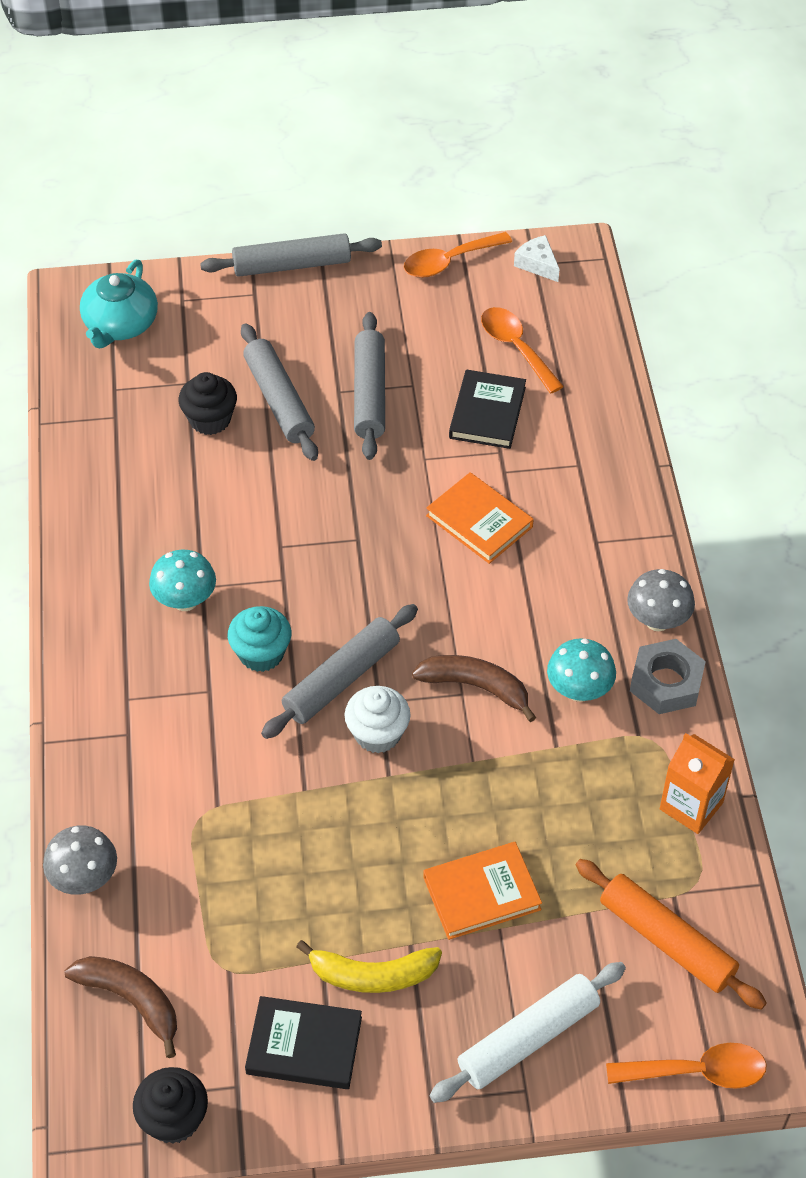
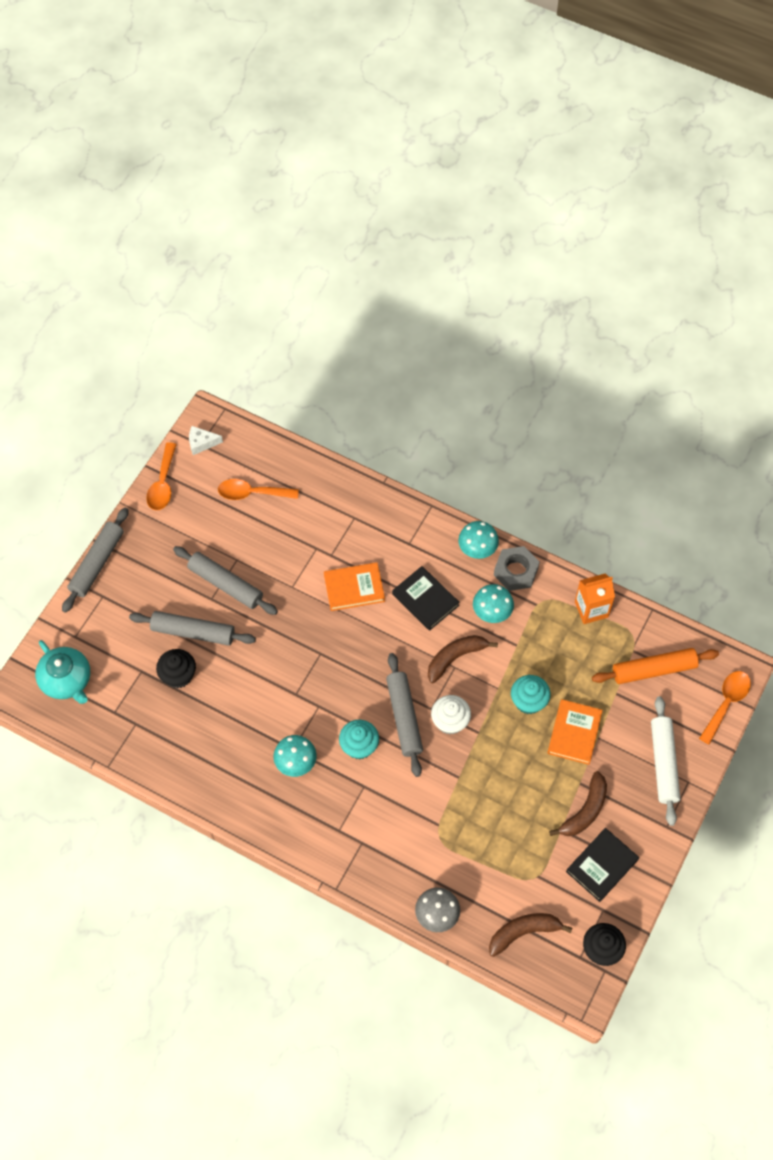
camera: 55 degrees left, 10 degrees up
yellow banana [296,940,442,993] -> brown banana [549,771,607,836]
black book [449,370,526,449] -> black book moved to [392,566,460,631]
grey mushroom [627,569,695,631] -> turquoise mushroom [458,521,499,559]
none -> turquoise cupcake [511,675,551,714]

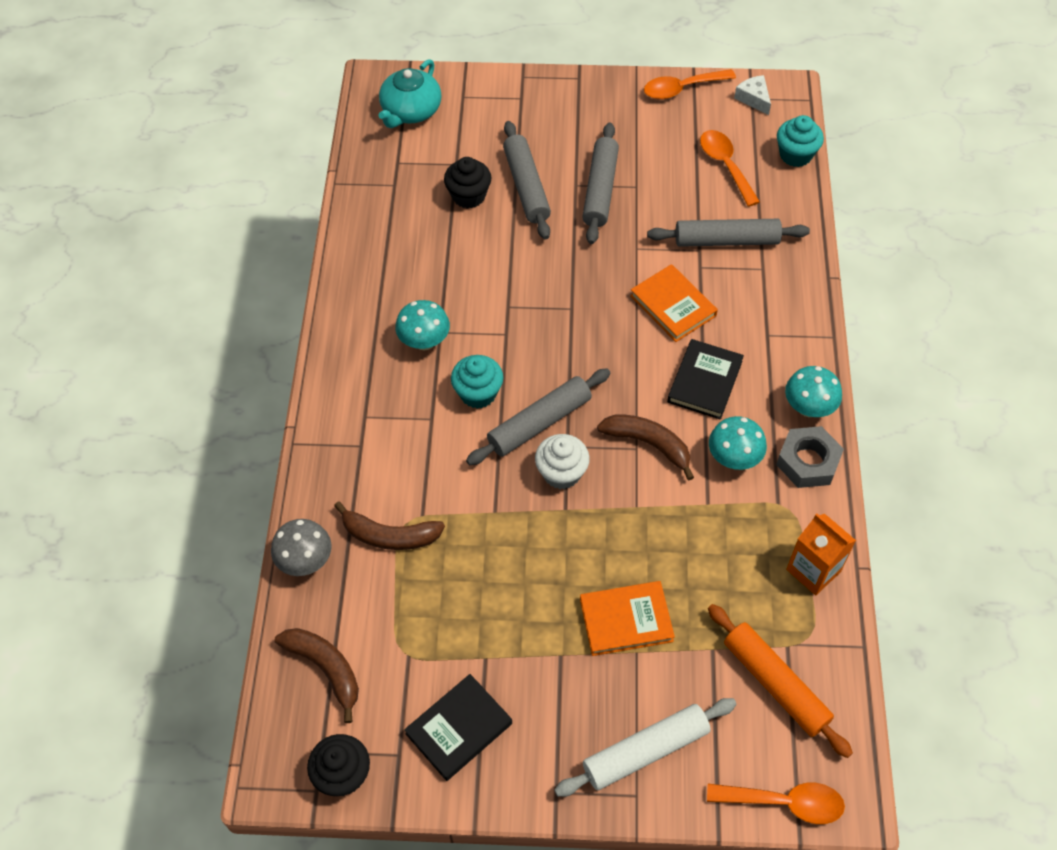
camera: 65 degrees right, 5 degrees down
grey rolling pin [62,507,129,613] -> grey rolling pin moved to [647,219,810,247]
turquoise cupcake [511,675,551,714] -> turquoise cupcake moved to [777,115,824,167]
brown banana [549,771,607,836] -> brown banana moved to [334,501,445,550]
black book [566,828,639,902] -> black book turned 60 degrees counterclockwise [404,674,512,781]

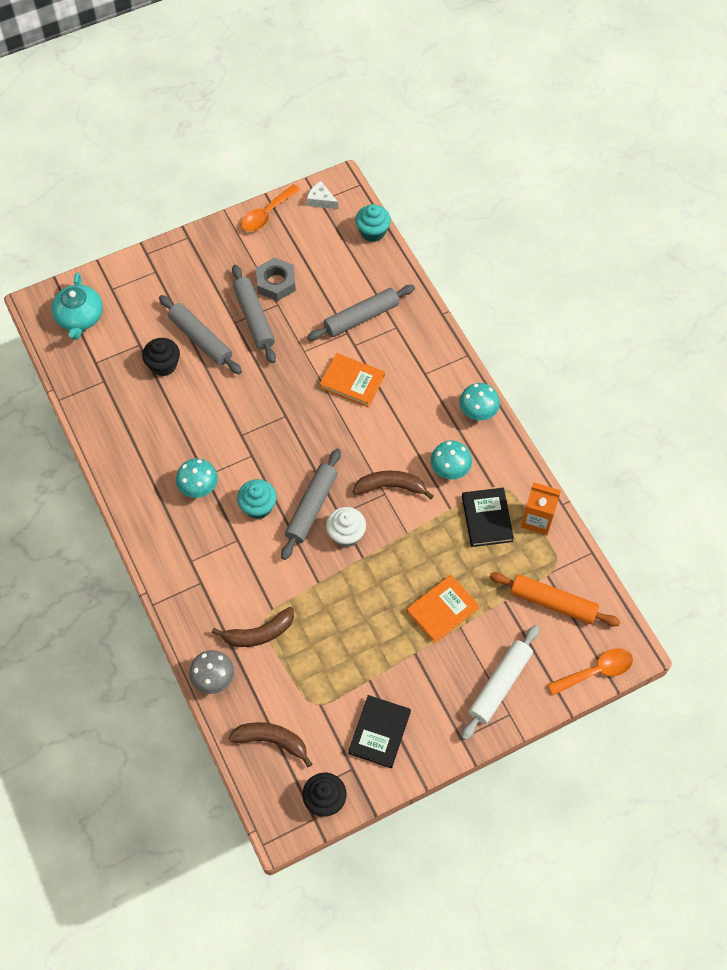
camera: 30 degrees left, 5 degrees up
black book [667,339,744,420] -> black book moved to [462,488,514,547]
orange spoon [700,130,760,207] -> none
grey nut [776,426,844,488] -> grey nut moved to [256,257,296,301]

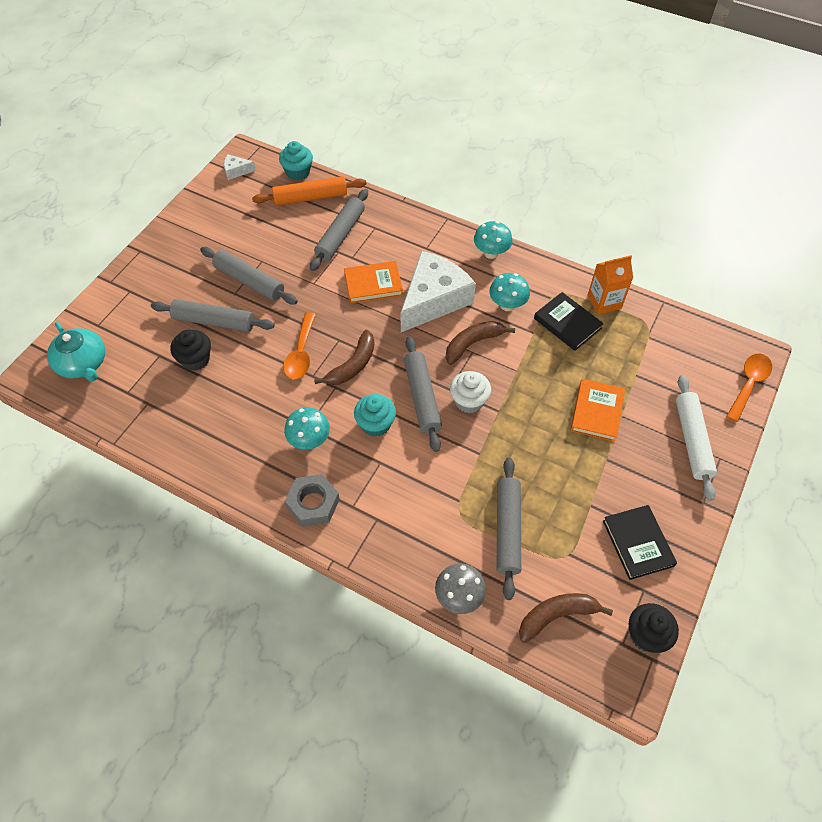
camera: 35 degrees left, 5 degrees down
brown banana [212,607,294,647] -> brown banana moved to [314,330,374,385]
orange spoon [241,184,300,232] -> orange spoon moved to [283,312,316,379]
grey nut [256,257,296,301] -> grey nut moved to [285,474,340,527]
orange rolling pin [490,572,621,626] -> orange rolling pin moved to [252,176,366,206]
none -> white cheese [400,251,476,332]
none -> grey rolling pin [496,457,521,600]

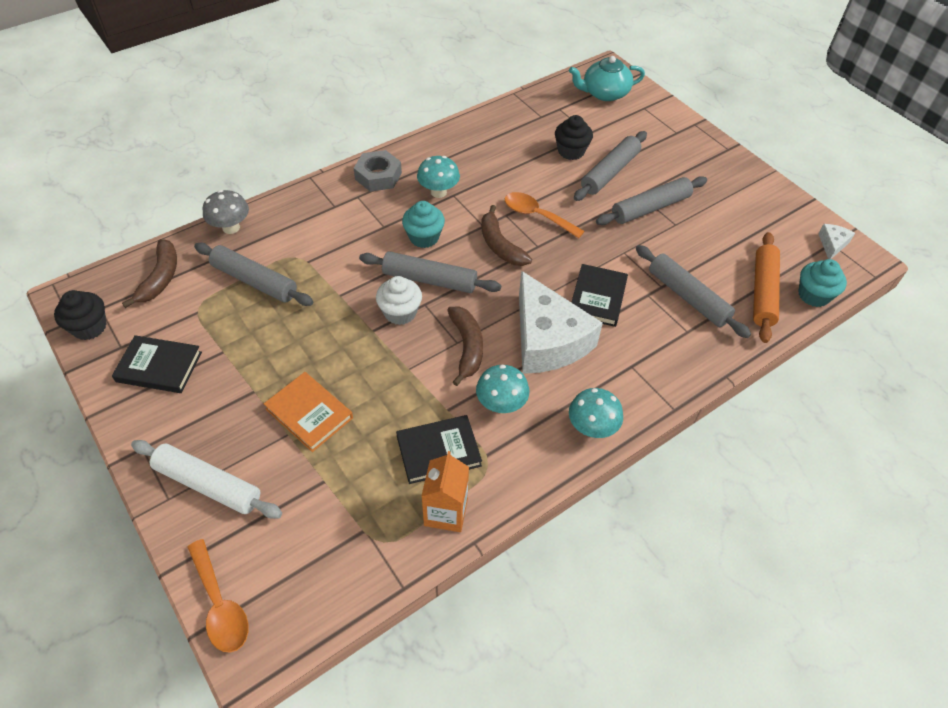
camera: 115 degrees right, 5 degrees down
orange book [344,261,403,303] -> black book [571,264,628,327]

